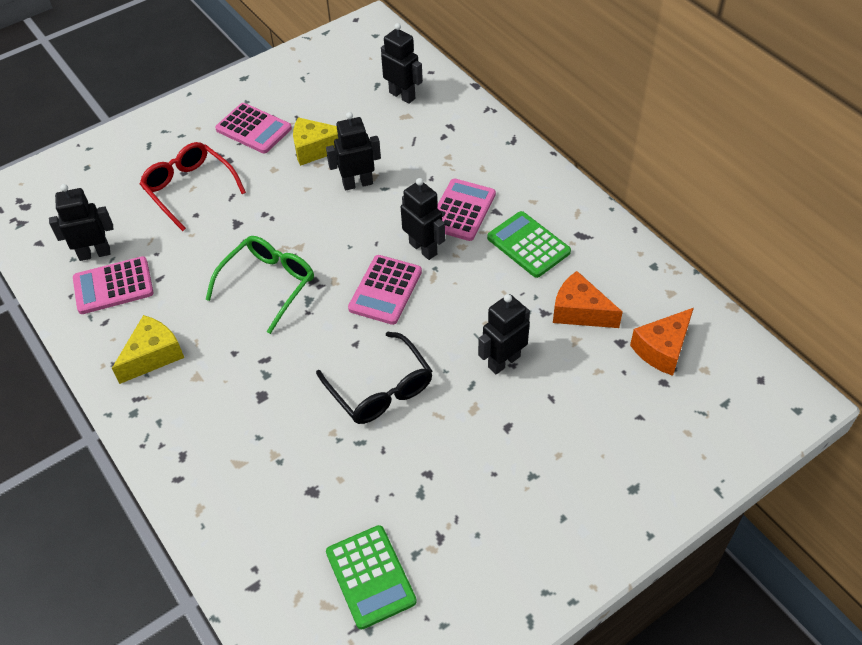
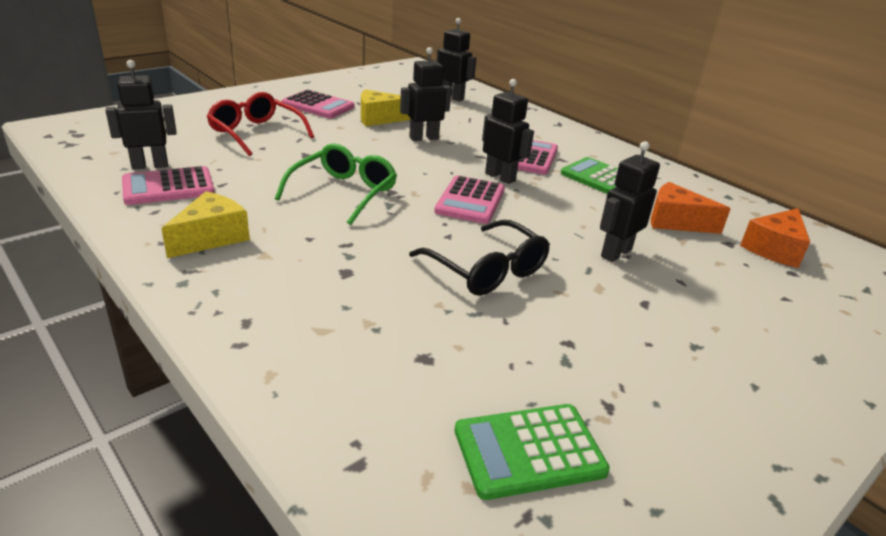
camera: 10 degrees left, 20 degrees down
green calculator [326,525,417,629] -> green calculator turned 105 degrees clockwise [455,404,610,500]

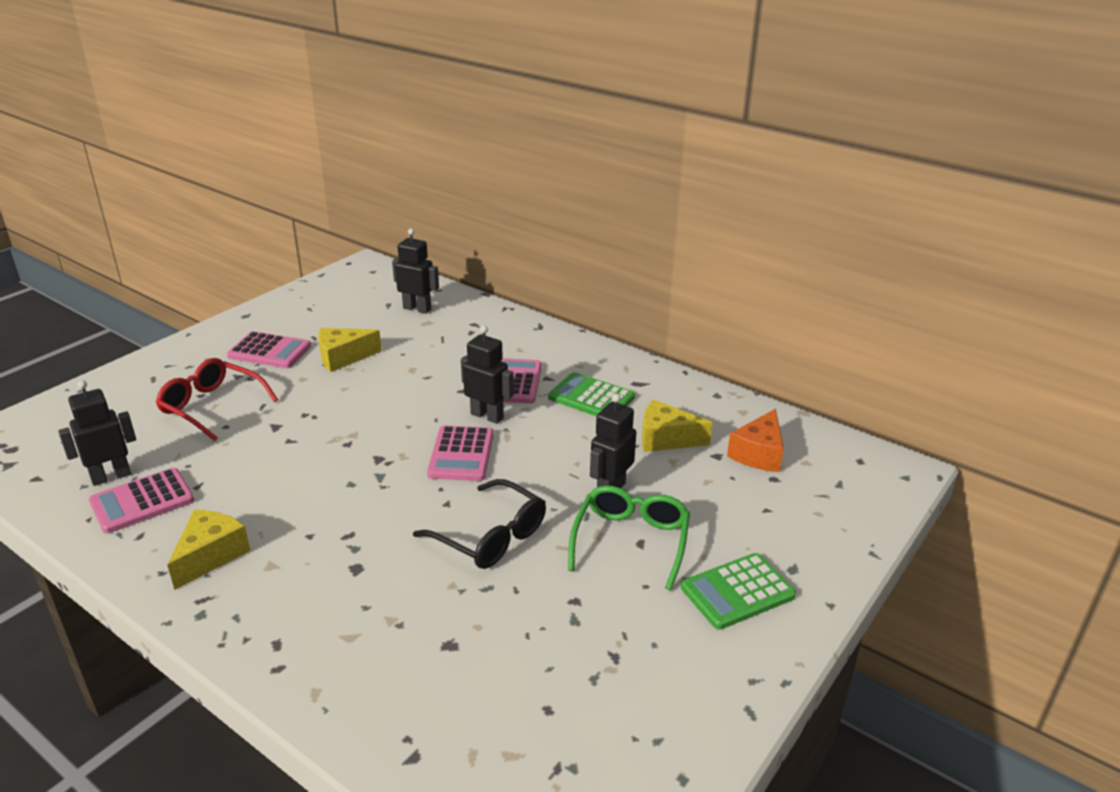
camera: 10 degrees left, 0 degrees up
green glasses [275,143,397,225] -> green glasses moved to [568,485,690,591]
black robot [400,47,452,141] -> none
green calculator [455,404,610,500] -> green calculator moved to [681,553,796,630]
orange cheese [651,182,731,234] -> yellow cheese [642,400,713,452]

